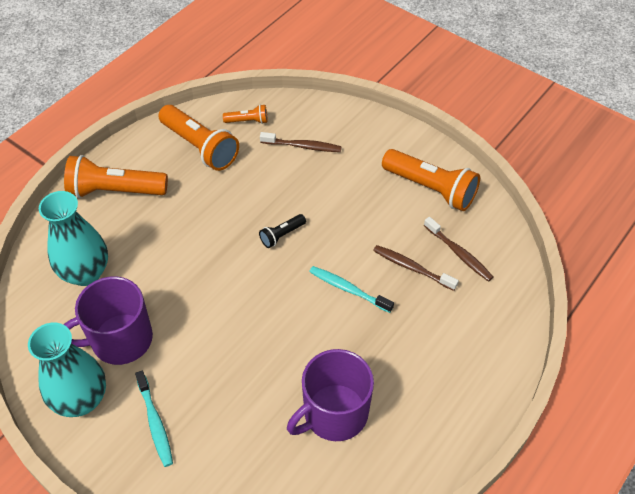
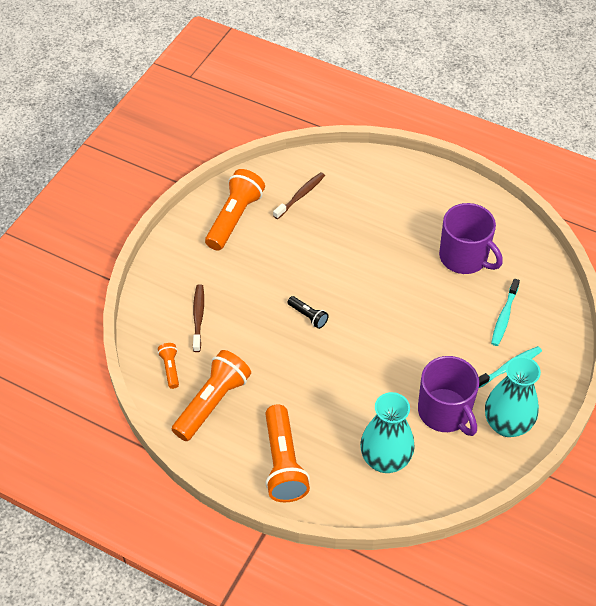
camera: 100 degrees left, 0 degrees up
turquoise toothbrush [309,266,394,313] -> turquoise toothbrush moved to [491,279,520,346]
brown toothbrush [373,245,459,291] -> none

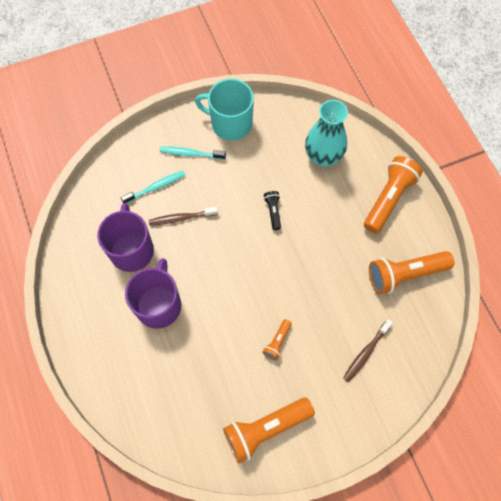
camera: 140 degrees left, 15 degrees up
orange flashlight [158,343,179,389] -> orange flashlight moved to [262,319,292,361]
brown toothbrush [273,172,325,219] -> brown toothbrush moved to [149,207,218,226]
black flashlight [288,296,329,329] -> black flashlight moved to [264,191,281,230]
purple mug [418,356,479,436] -> purple mug moved to [125,258,181,329]
turquoise vase [485,356,541,437] -> turquoise mug [195,79,254,140]

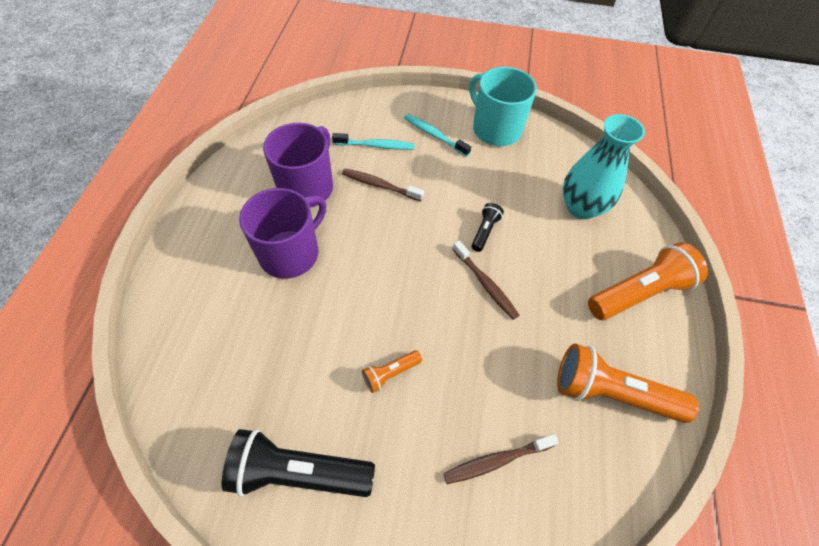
camera: 30 degrees right, 10 degrees down
orange flashlight [223,397,315,463] -> black flashlight [222,429,375,497]
none -> brown toothbrush [453,240,519,320]

